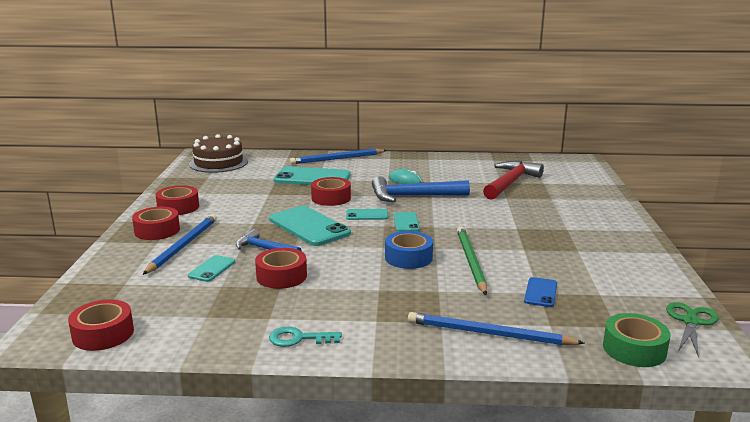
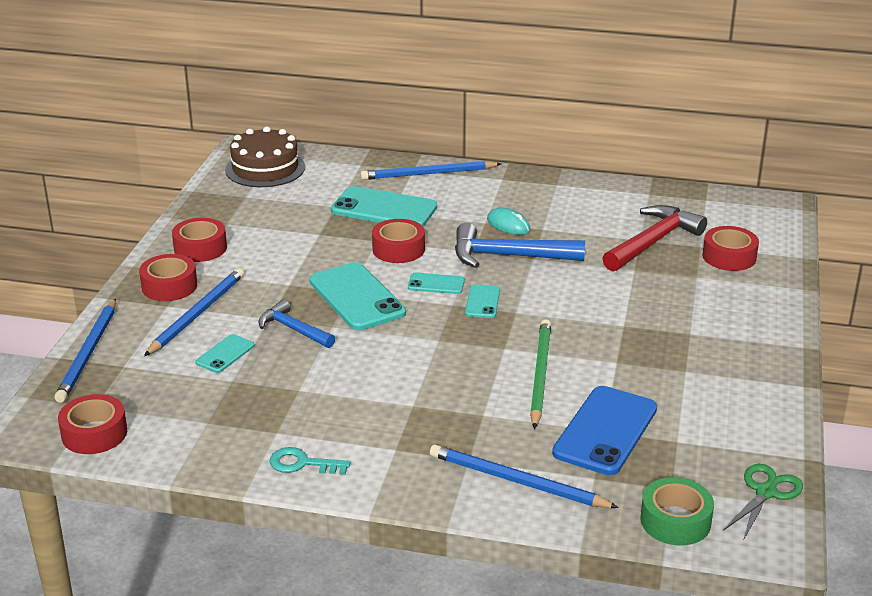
camera: 10 degrees right, 10 degrees up
red tape [255,248,307,289] -> red tape moved to [703,226,759,271]
blue tape [385,231,433,269] -> none
blue phone [524,277,557,307] -> blue phone [552,386,657,475], size x1.98
none -> blue pencil [54,299,116,403]

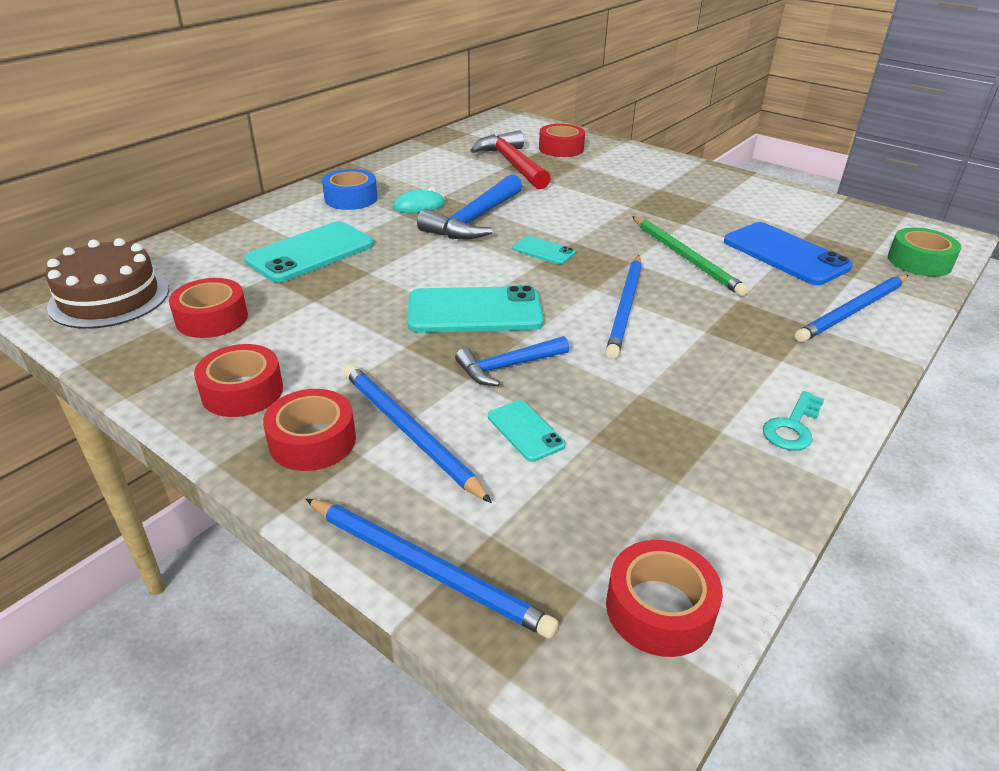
camera: 65 degrees left, 5 degrees up
blue pencil [360,161,501,180] -> blue pencil moved to [606,255,642,359]
red tape [372,219,425,263] -> red tape moved to [169,278,248,338]
turquoise phone [408,273,465,294] -> none
green pencil [530,319,551,429] -> green pencil turned 150 degrees counterclockwise [632,216,748,296]
green scissors [723,464,803,539] -> none
none -> blue tape [322,169,378,210]

